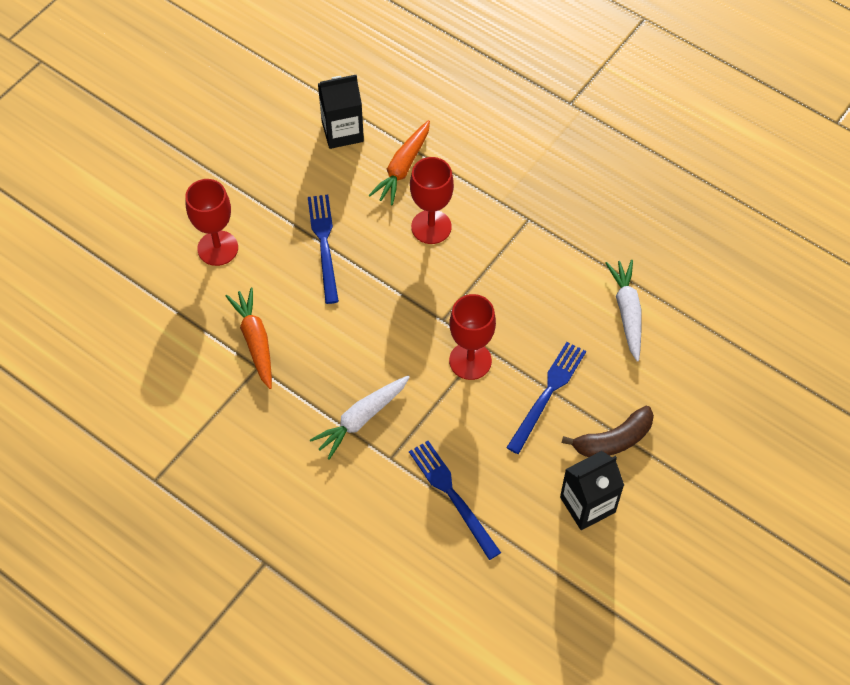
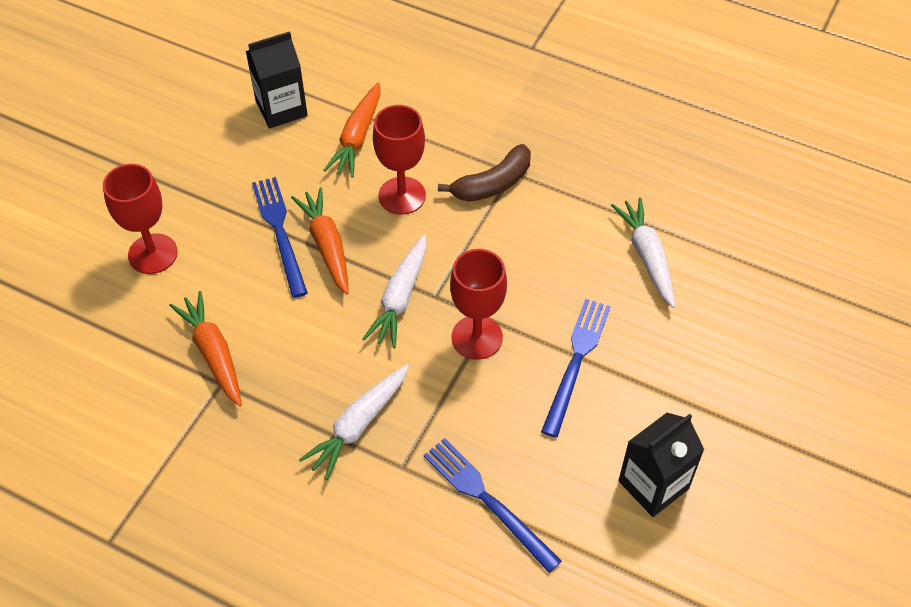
camera: 10 degrees left, 5 degrees down
brown banana [562,406,654,457] -> brown banana moved to [438,144,531,202]
none -> orange carrot [291,187,349,295]
none -> white carrot [362,234,427,349]

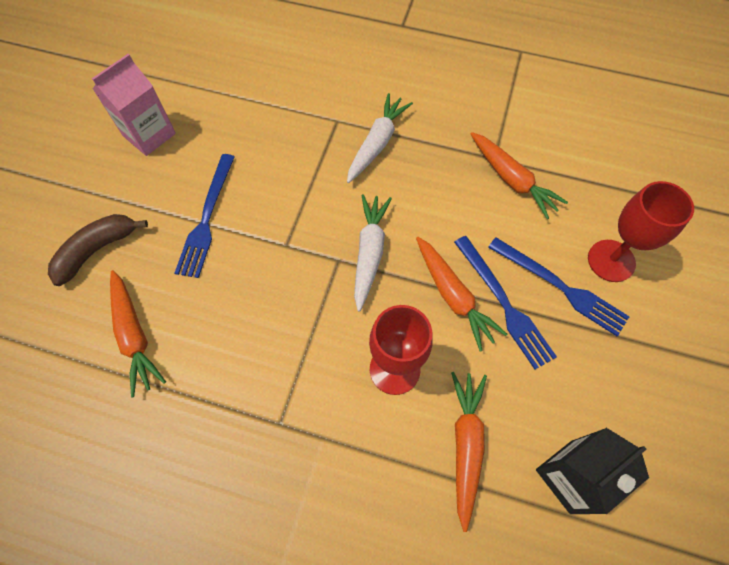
camera: 170 degrees right, 10 degrees up
blue fork [424,438,562,573] -> blue fork moved to [488,237,630,336]
brown banana [438,144,531,202] -> brown banana moved to [48,214,148,286]
red goblet [450,249,507,360] -> none
white carrot [611,197,675,308] -> orange carrot [110,270,166,397]
black carton [618,413,704,517] -> pink carton [92,54,176,156]

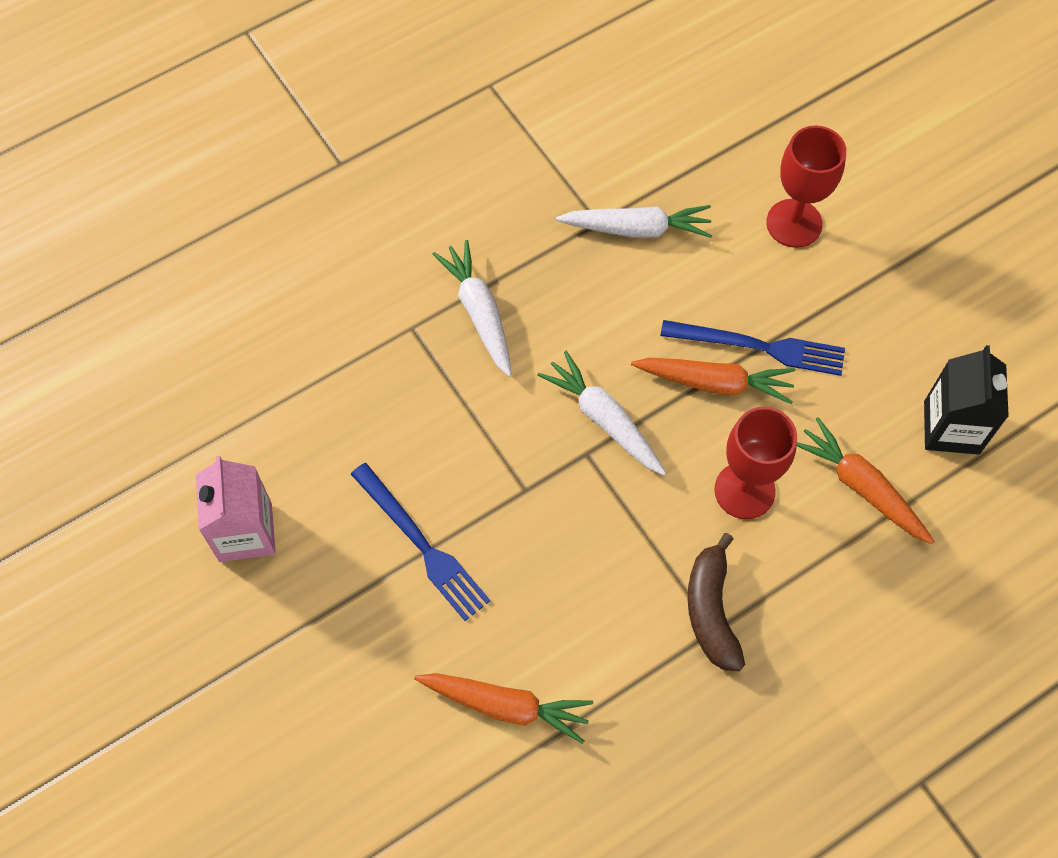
camera: 50 degrees left, 0 degrees up
brown banana [48,214,148,286] -> brown banana moved to [688,533,745,671]
orange carrot [471,132,568,219] -> white carrot [556,205,712,238]
blue fork [488,237,630,336] -> none

